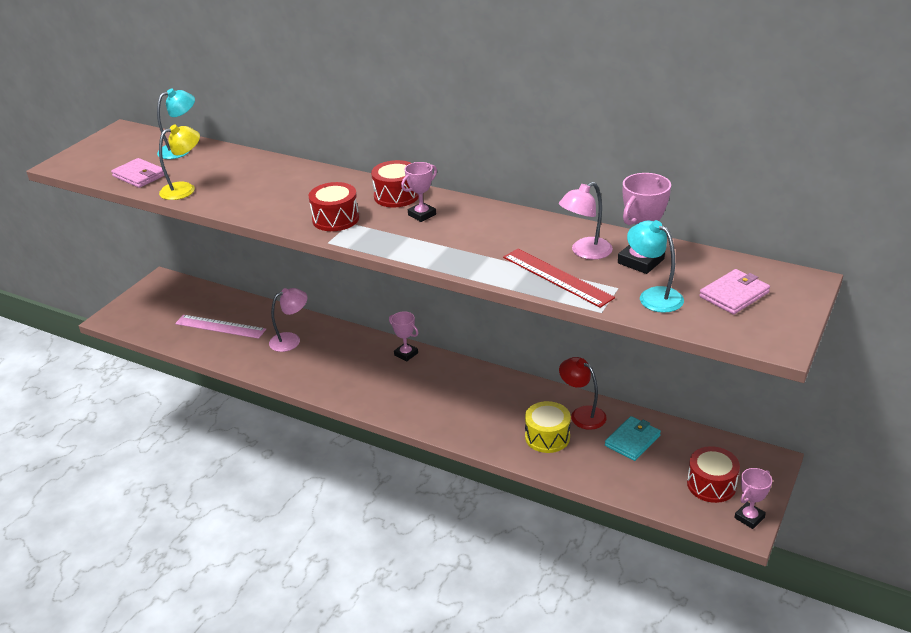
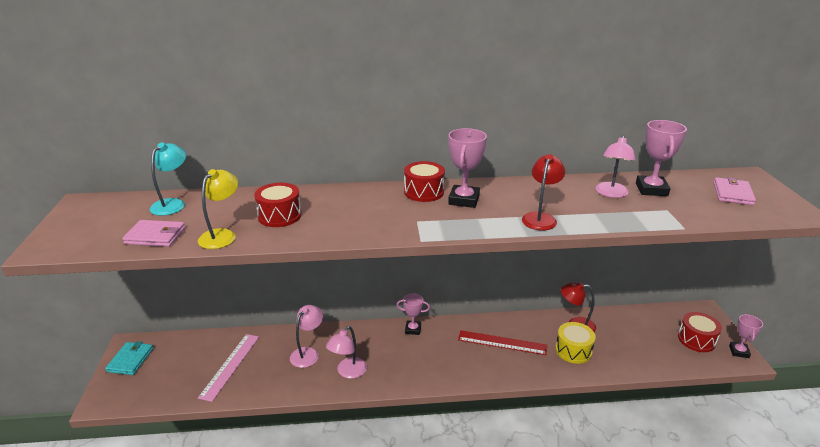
camera: 35 degrees left, 5 degrees down
pink ruler [175,315,266,339] -> pink ruler turned 60 degrees counterclockwise [198,334,259,402]
red drum [309,182,359,231] -> red drum moved to [254,183,302,227]
pink trophy [401,162,437,222] -> pink trophy [448,128,487,208], size x1.52
red ruler [503,249,615,308] -> red ruler moved to [458,330,547,355]
turquoise wallet [605,416,661,461] -> turquoise wallet moved to [105,341,153,375]
turquoise lamp [627,220,684,313] -> none
none -> pink lamp [326,326,367,379]
none -> red lamp [522,154,566,230]

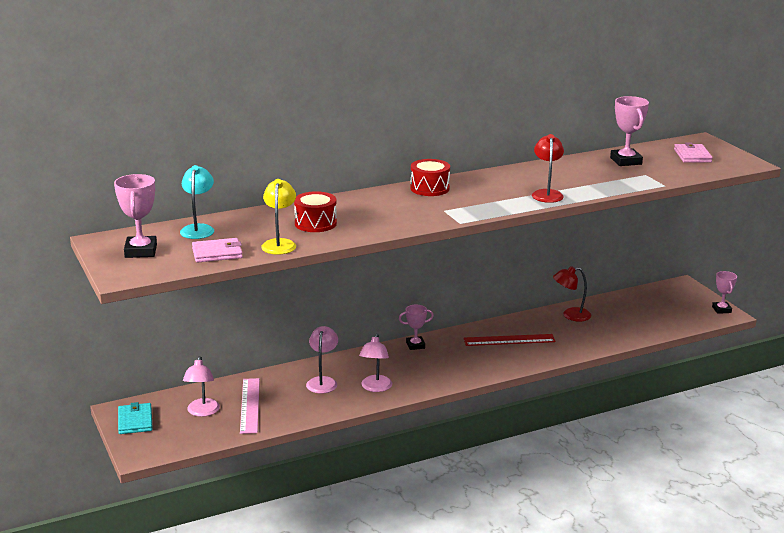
camera: 20 degrees left, 5 degrees down
pink trophy [448,128,487,208] -> pink trophy moved to [114,174,157,258]
yellow drum [555,322,596,364] -> none
pink lamp [596,135,636,198] -> pink lamp moved to [183,356,220,417]
red drum [678,312,722,352] -> none

